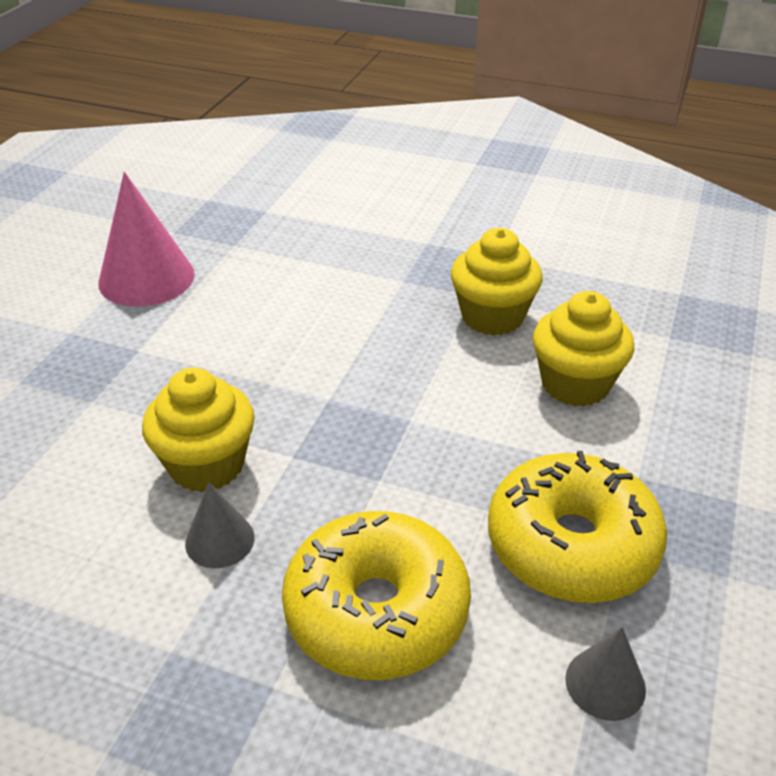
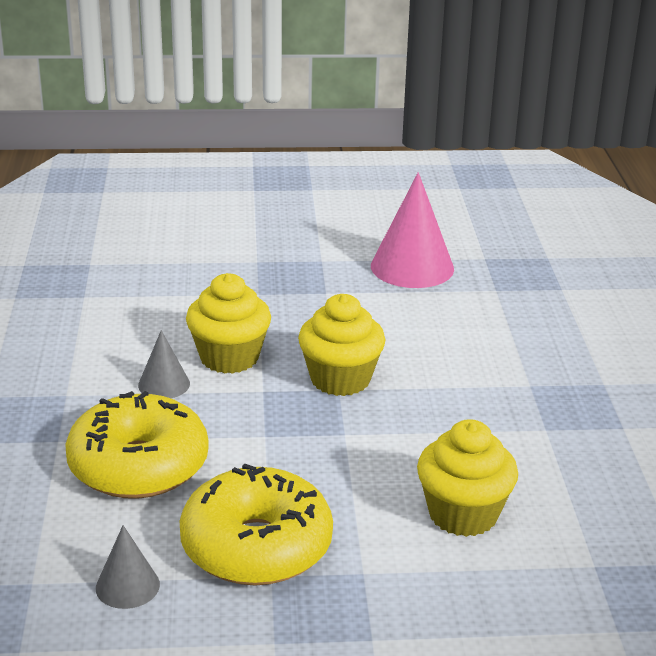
camera: 65 degrees right, 10 degrees down
yellow cupcake [451,228,543,336] -> yellow cupcake moved to [298,294,386,396]

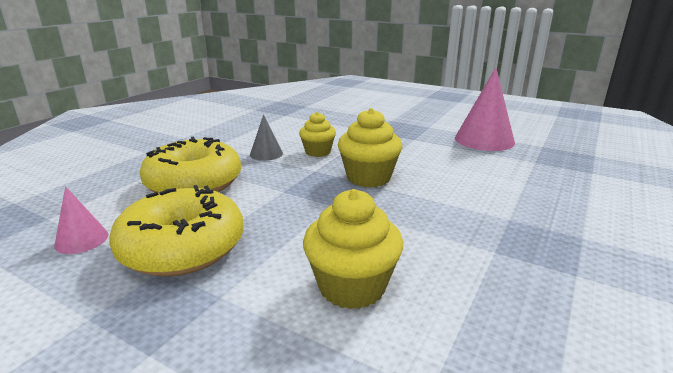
camera: 35 degrees right, 5 degrees down
grey cone [96,525,160,609] -> pink cone [54,186,108,254]
yellow cupcake [186,273,271,374] -> yellow cupcake [299,112,336,157], size x0.66

